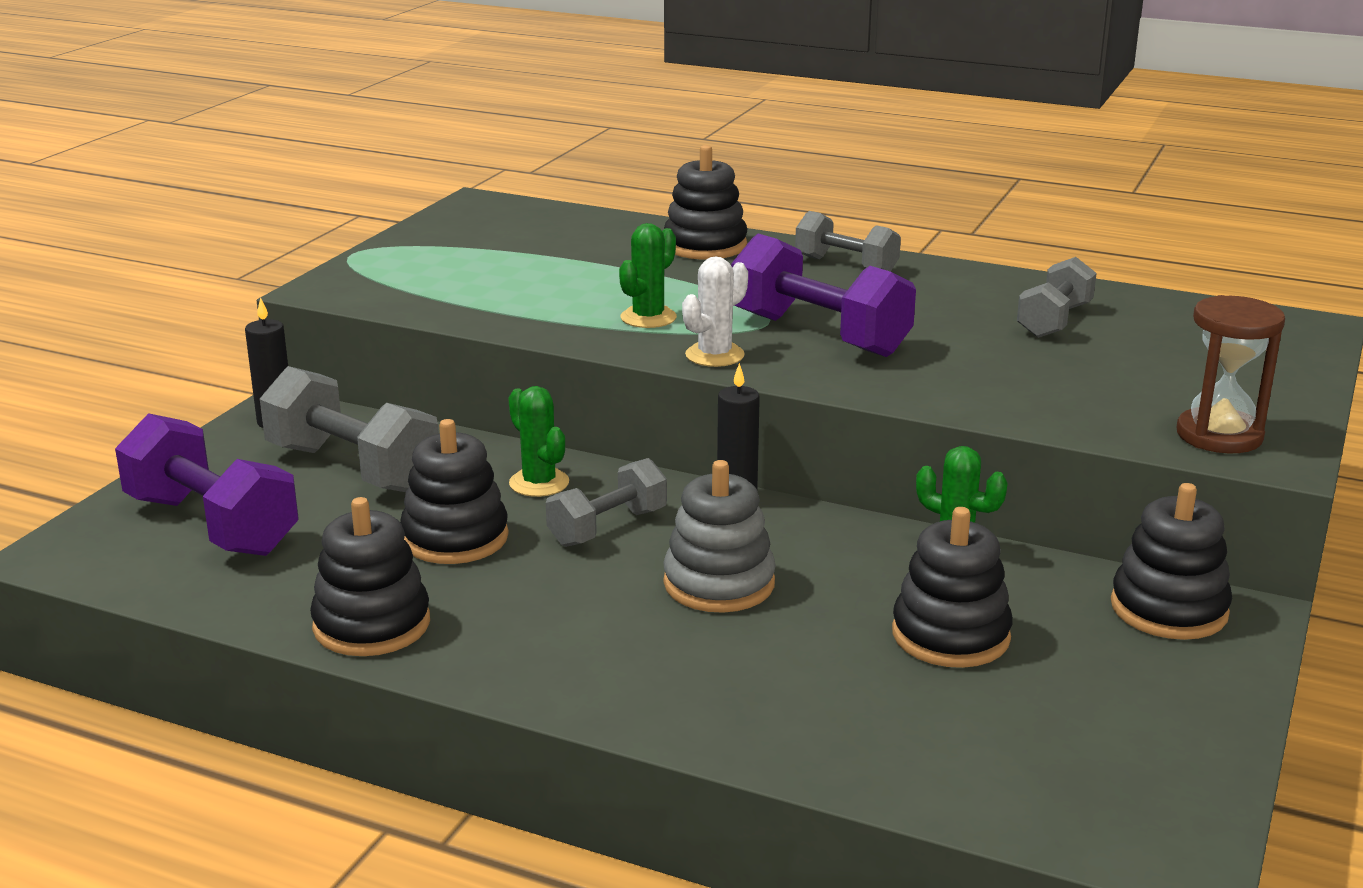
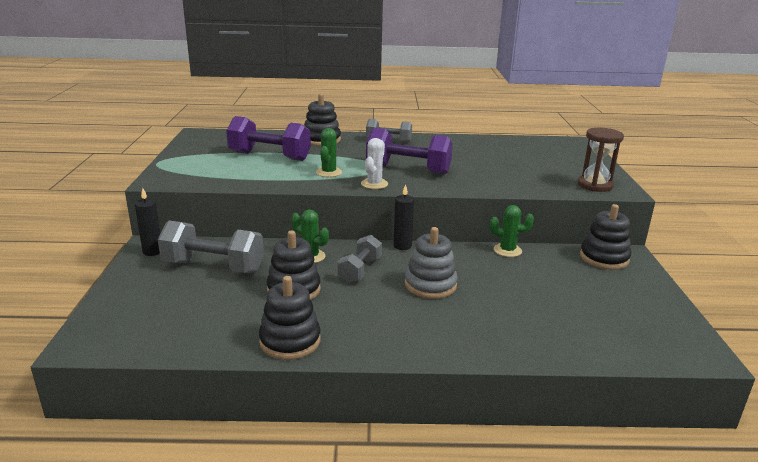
camera: 25 degrees left, 0 degrees up
purple dumbbell [115,413,299,556] -> purple dumbbell moved to [226,116,311,161]
black stacking toy [892,507,1012,668] -> none
grey dumbbell [1017,257,1097,338] -> none

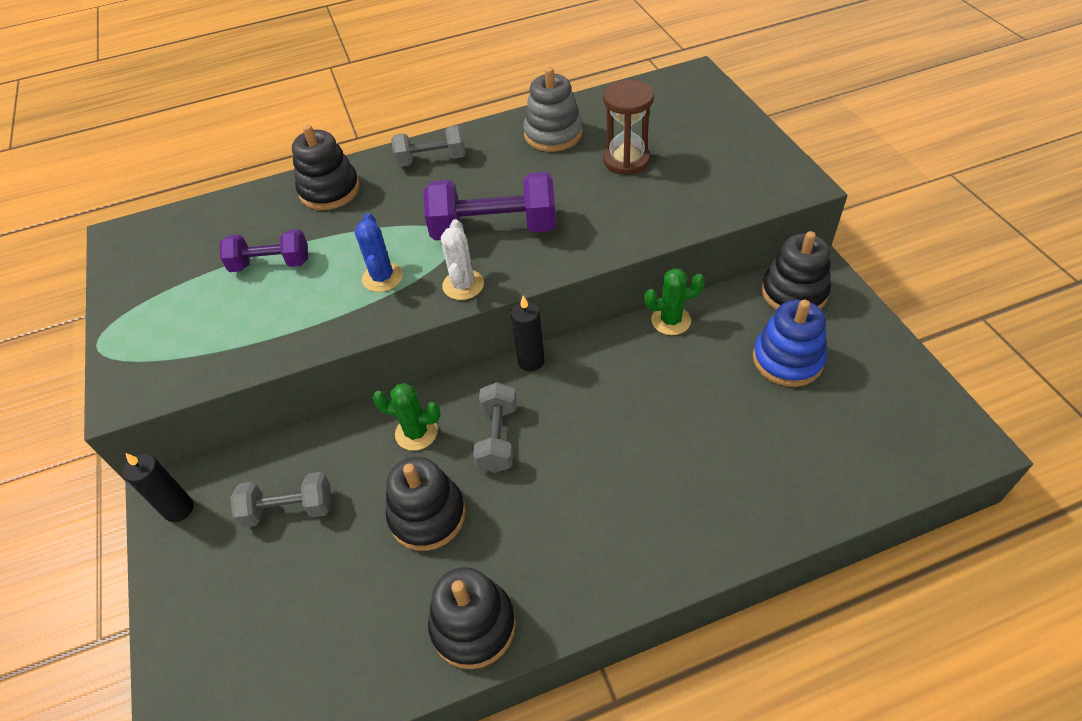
camera: 15 degrees left, 25 degrees up
grey dumbbell [158,221,264,273] -> grey dumbbell [230,472,332,528], size x0.61
purple dumbbell [226,116,311,161] -> purple dumbbell [220,229,308,272], size x0.61
green cactus [316,128,342,177] -> blue cactus [355,213,403,292]
grey stacking toy [405,227,458,299] -> grey stacking toy moved to [523,67,582,152]
brown hourglass [578,128,624,192] -> brown hourglass moved to [603,80,654,175]
none -> blue stacking toy [753,300,827,387]

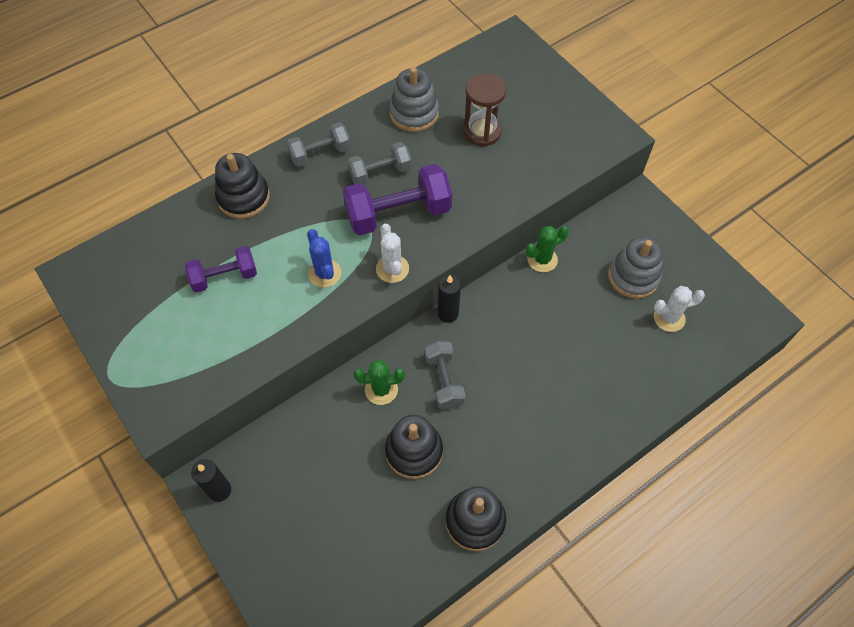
camera: 20 degrees left, 10 degrees up
grey dumbbell [230,472,332,528] -> grey dumbbell moved to [347,142,412,185]
blue stacking toy [753,300,827,387] -> grey stacking toy [608,237,663,299]
black stacking toy [762,231,831,310] -> none
none -> white cactus [654,286,705,332]

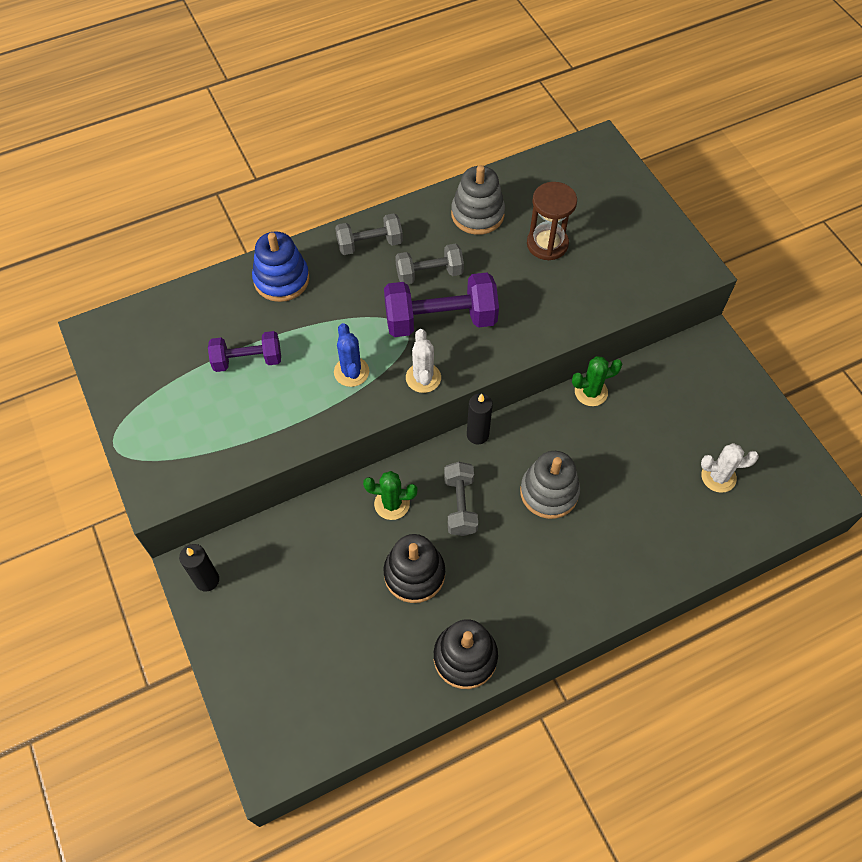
camera: 10 degrees right, 0 degrees up
black stacking toy [215,153,270,219] -> blue stacking toy [252,231,309,302]
grey stacking toy [608,237,663,299] -> grey stacking toy moved to [520,451,580,519]

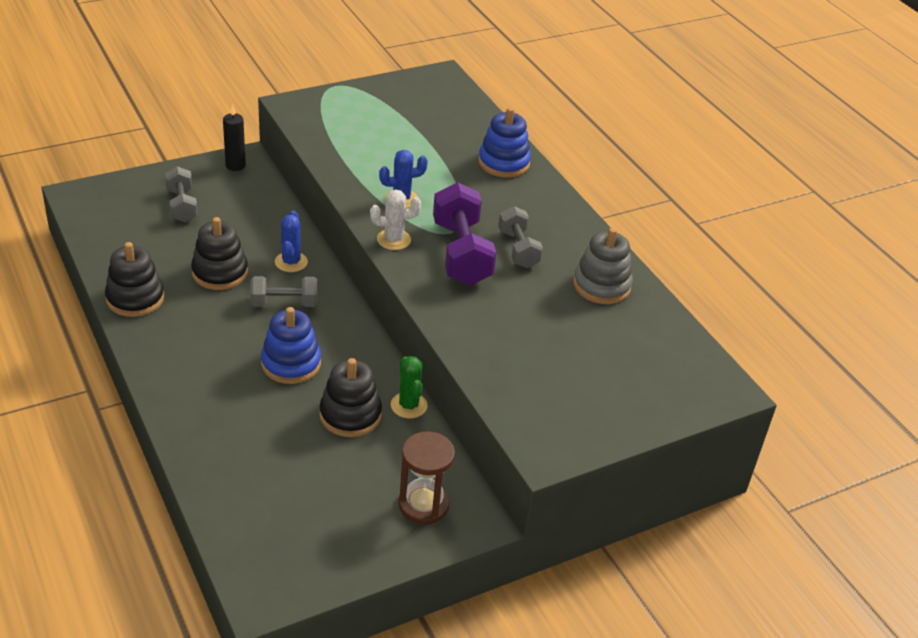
camera: 85 degrees right, 20 degrees down
purple dumbbell [208,331,281,372] -> none
grey dumbbell [335,213,403,255] -> grey dumbbell moved to [165,166,198,222]
green cactus [363,471,417,520] -> blue cactus [275,211,308,272]
black candle [467,393,493,445] -> none
grey stacking toy [520,451,580,519] -> blue stacking toy [261,307,321,384]
brown hourglass [527,182,577,260] -> brown hourglass moved to [399,431,455,524]
white cactus [701,443,759,493] -> none
none -> black stacking toy [319,358,382,437]

